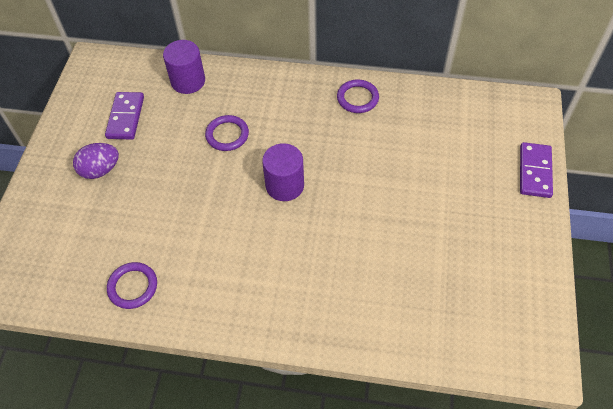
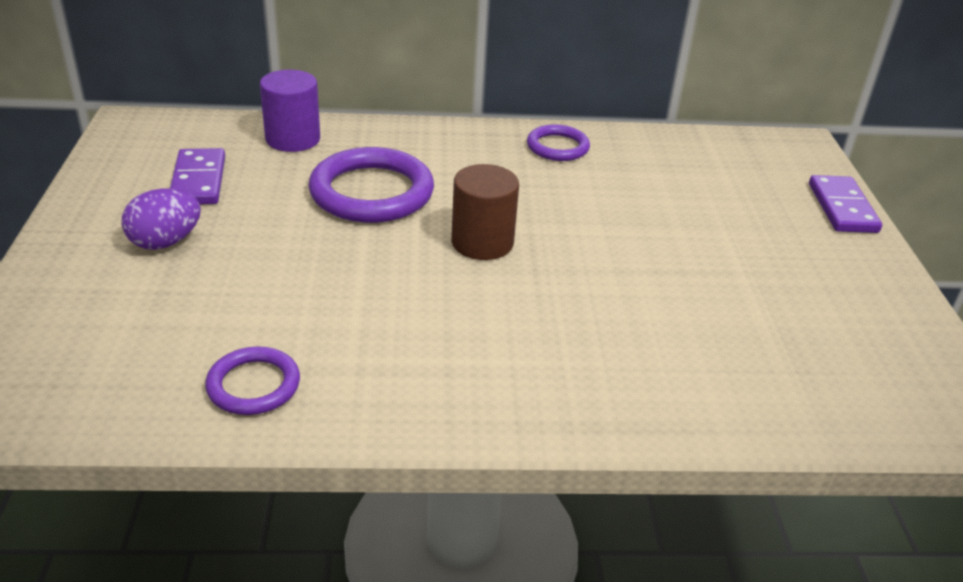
camera: 15 degrees left, 20 degrees down
purple ring [205,115,249,151] -> purple ring [308,147,434,223], size x1.78
purple cylinder [262,143,304,201] -> brown cylinder [451,164,519,260]

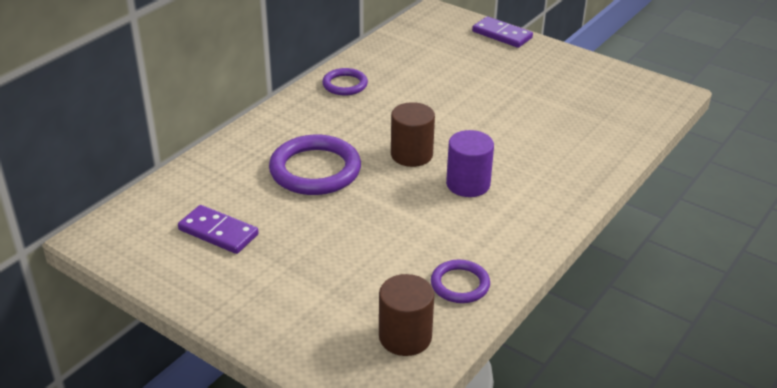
camera: 50 degrees left, 0 degrees up
purple egg [121,189,201,250] -> none
purple cylinder [260,70,320,152] -> purple cylinder moved to [446,130,494,197]
none -> brown cylinder [379,274,434,356]

